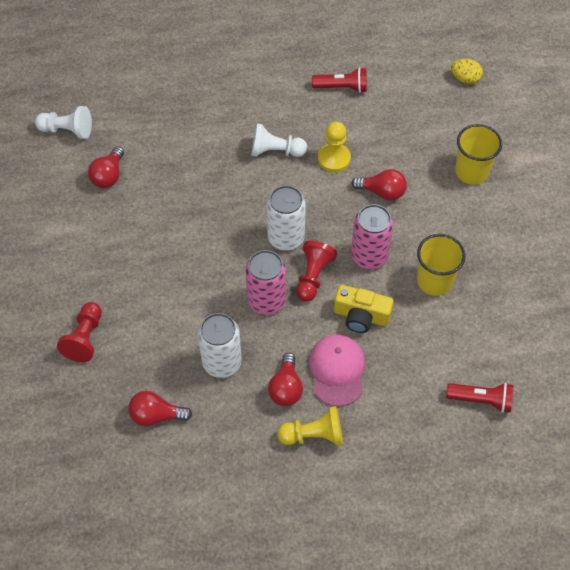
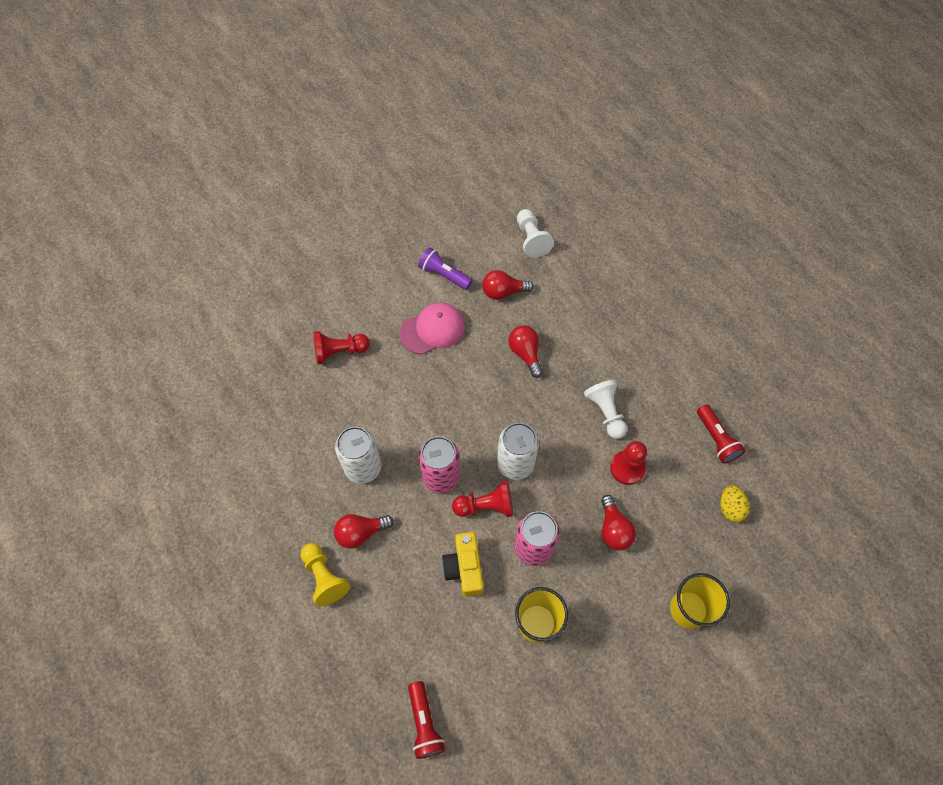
camera: 65 degrees right, 5 degrees up
red light bulb [128,391,192,426] -> red light bulb moved to [508,325,543,378]
pink cap [309,334,365,407] -> pink cap moved to [400,302,465,355]
yellow pawn [318,122,351,172] -> red pawn [610,441,647,485]
yellow egg [451,59,483,84] -> yellow egg moved to [720,485,750,522]
none -> purple flashlight [418,247,472,290]

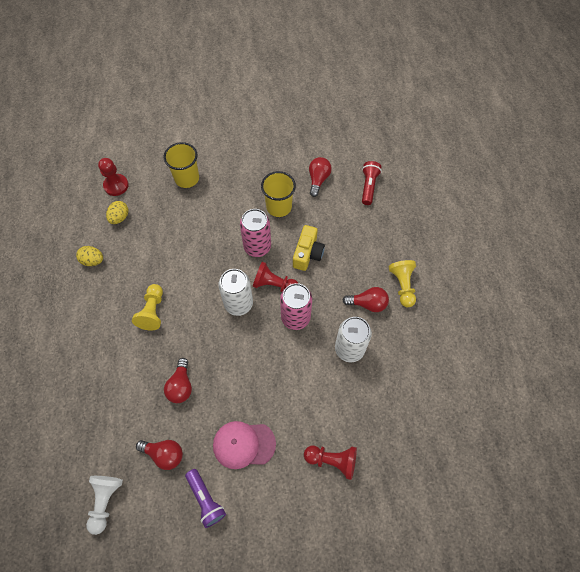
camera: 155 degrees left, 0 degrees up
white pawn [584,380,627,439] -> yellow pawn [132,284,163,331]
red light bulb [601,495,636,551] -> red light bulb moved to [309,157,332,197]
red pawn [610,441,647,485] -> red pawn moved to [98,158,129,196]
red flashlight [697,405,745,463] -> yellow egg [76,246,103,266]

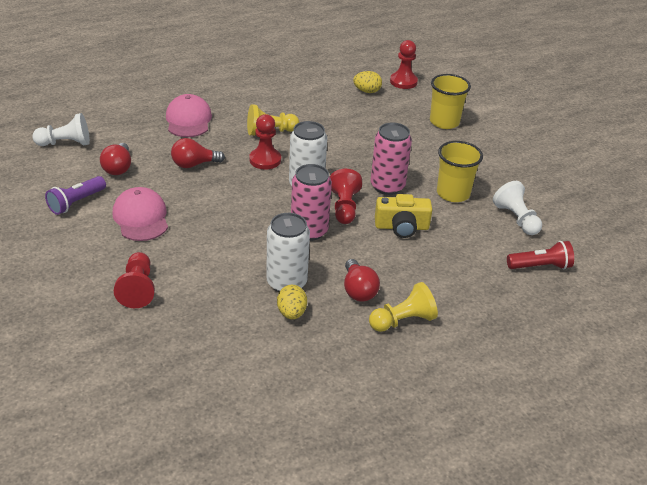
camera: 70 degrees right, 25 degrees down
yellow egg [76,246,103,266] -> yellow egg moved to [277,285,307,319]
red light bulb [309,157,332,197] -> white pawn [493,181,542,235]
none -> pink cap [166,94,212,137]
none -> red pawn [249,114,281,170]

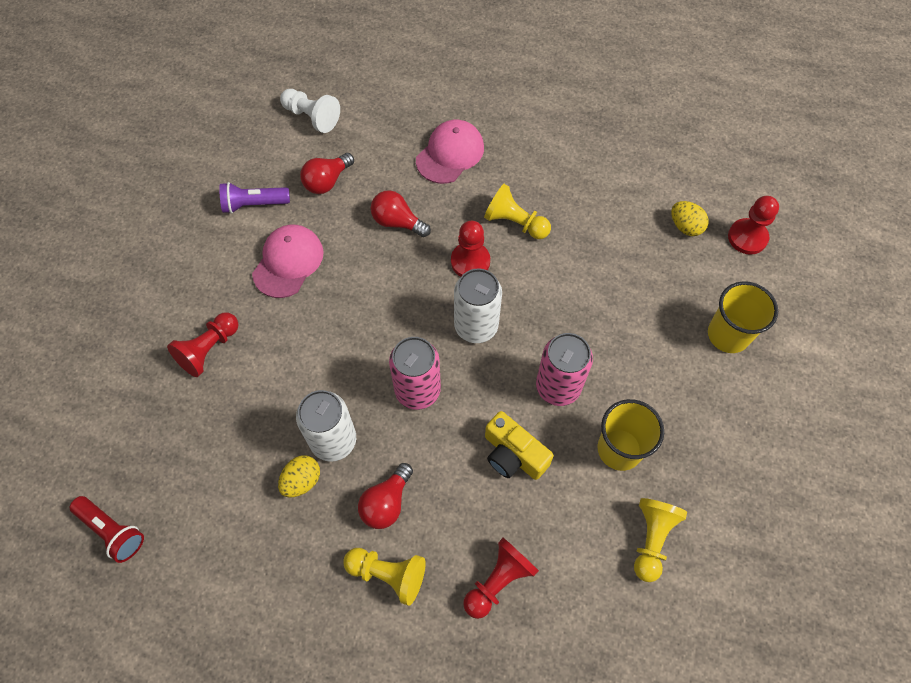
camera: 45 degrees right, 25 degrees up
red pawn [330,169,362,224] -> red pawn moved to [463,538,539,619]
white pawn [493,181,542,235] -> yellow pawn [634,498,687,582]
red flashlight [507,241,574,269] -> red flashlight moved to [70,496,144,563]

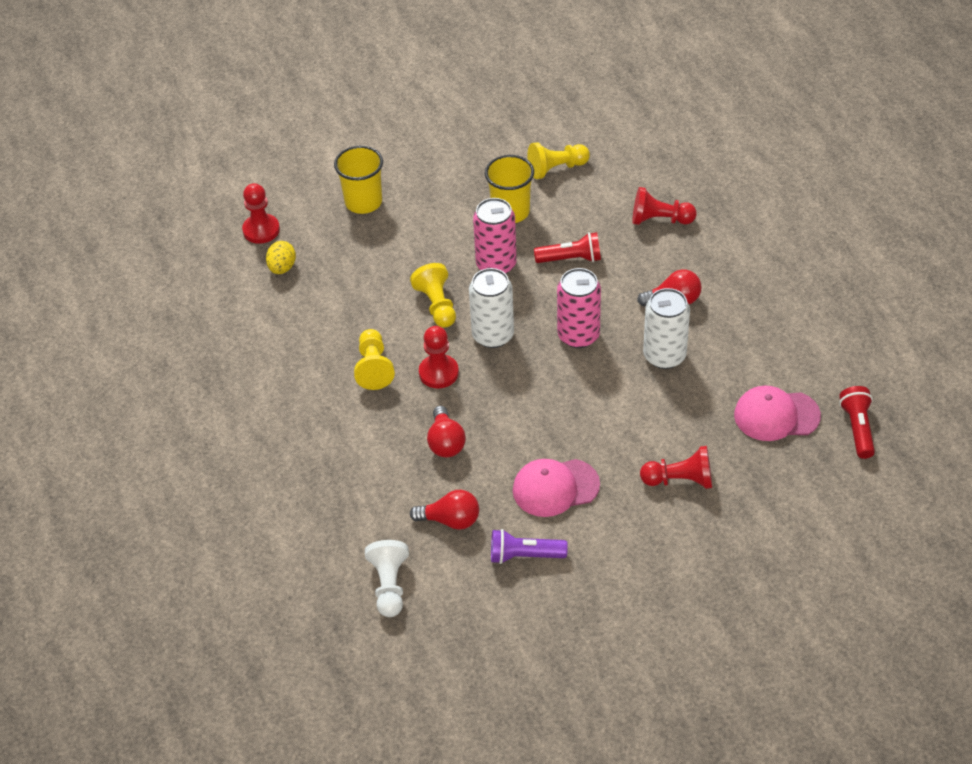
camera: 125 degrees left, 15 degrees down
purple flashlight [219,182,290,214] -> purple flashlight turned 135 degrees clockwise [491,529,568,564]
yellow egg [278,456,320,498] -> none
yellow pawn [343,548,426,606] -> yellow pawn moved to [410,263,456,328]
pink cap [416,120,484,184] -> pink cap moved to [734,386,821,441]
yellow camera [485,411,554,480] -> red flashlight [534,232,601,263]

